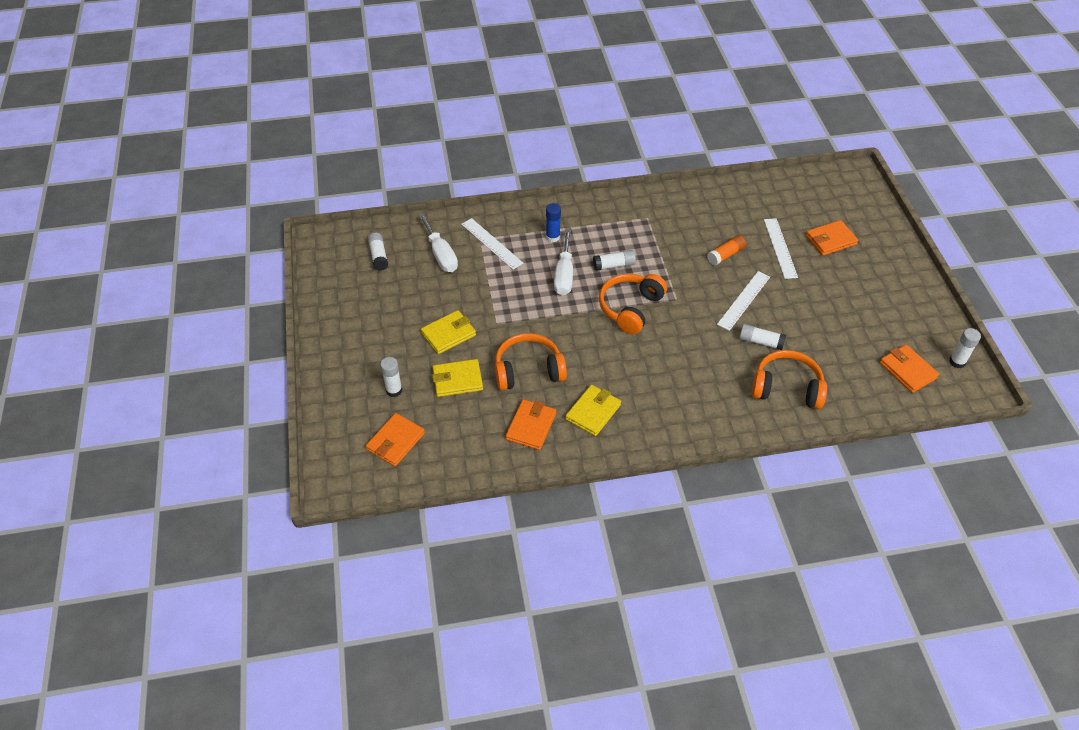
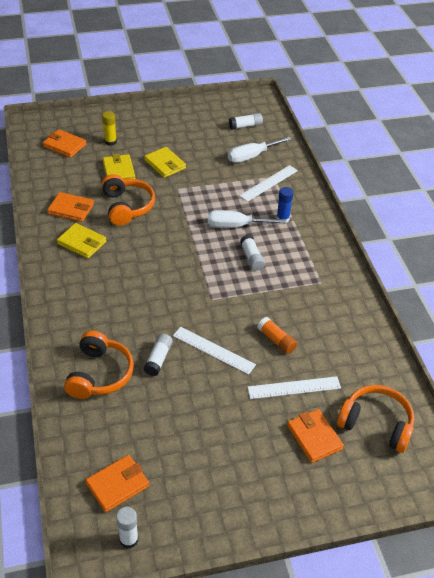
camera: 85 degrees right, 5 degrees down
white glue stick [380,357,402,397] -> yellow glue stick [102,111,117,146]
orange headphones [599,274,667,334] -> orange headphones moved to [337,385,414,453]

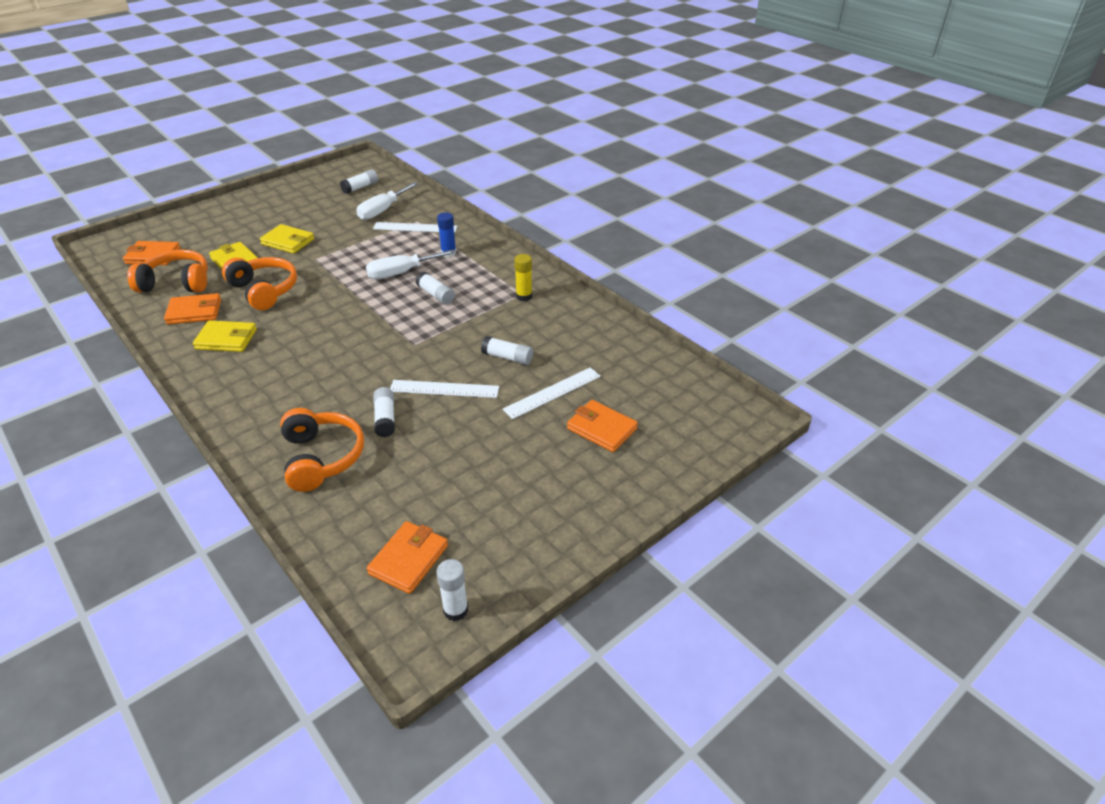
camera: 25 degrees left, 5 degrees down
yellow glue stick [102,111,117,146] -> yellow glue stick moved to [514,254,532,301]
white ruler [239,165,298,202] -> white ruler turned 75 degrees clockwise [373,222,457,233]
orange glue stick [258,317,297,354] -> white glue stick [481,336,533,365]
orange headphones [337,385,414,453] -> orange headphones moved to [127,250,208,292]

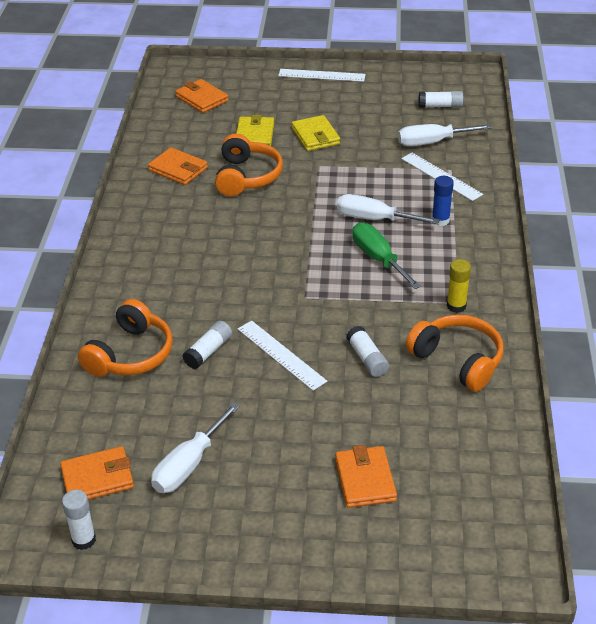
camera: 45 degrees right, 0 degrees up
orange headphones [127,250,208,292] -> orange headphones moved to [406,315,503,392]
yellow wallet [193,321,257,352] -> none
white glue stick [416,272,455,305] -> green screwdriver [352,223,421,289]
white ruler [503,367,601,419] -> white ruler moved to [278,69,366,82]
none -> white screwdriver [151,402,240,493]

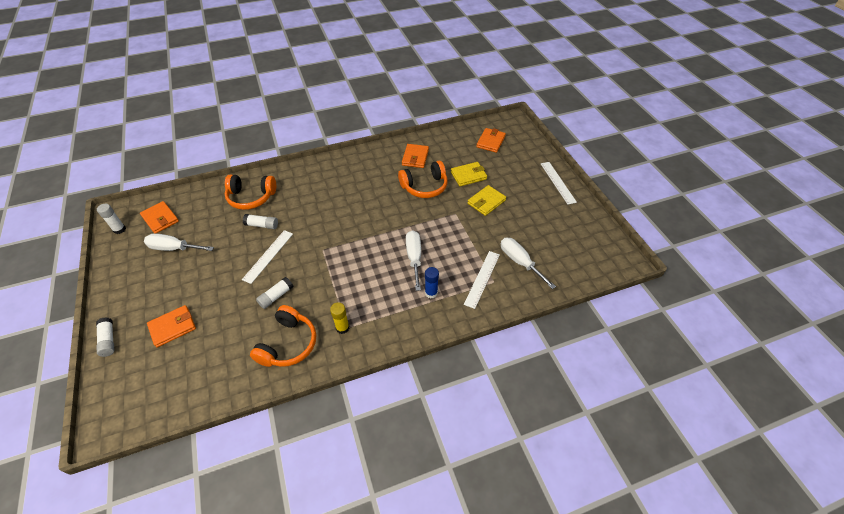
camera: 65 degrees right, 10 degrees up
green screwdriver [352,223,421,289] -> none
white glue stick [419,91,464,108] -> white glue stick moved to [96,318,114,357]

